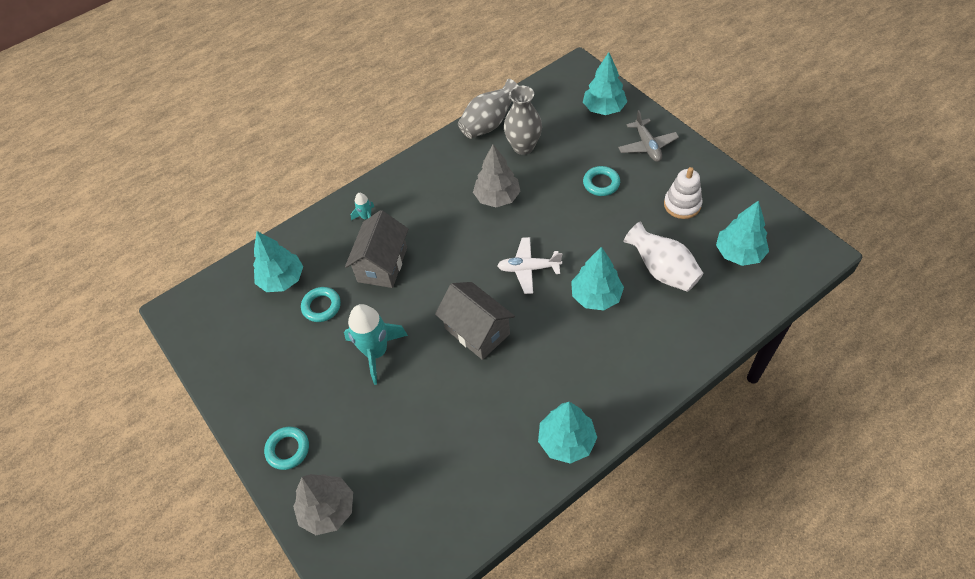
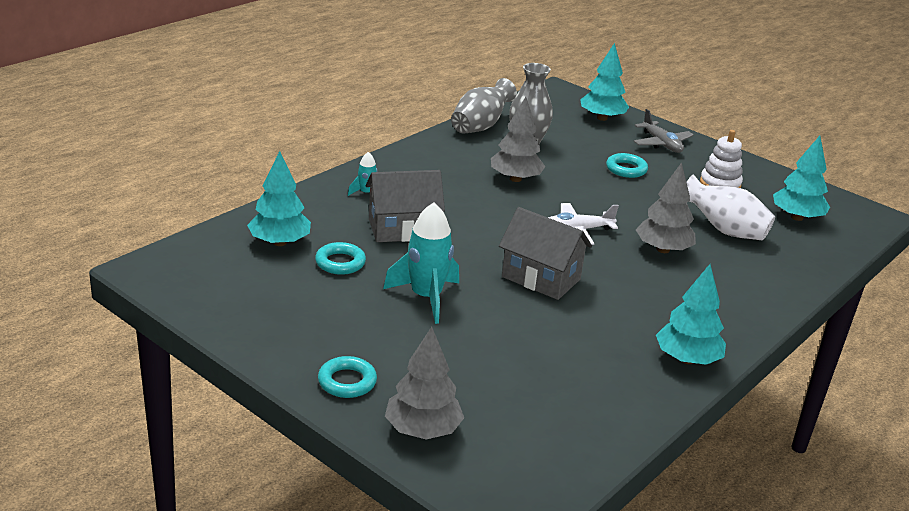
camera: 20 degrees left, 25 degrees down
grey house [345,210,408,288] -> grey house turned 75 degrees clockwise [366,170,445,242]
turquoise tree [571,247,624,310] -> grey tree [636,162,696,253]

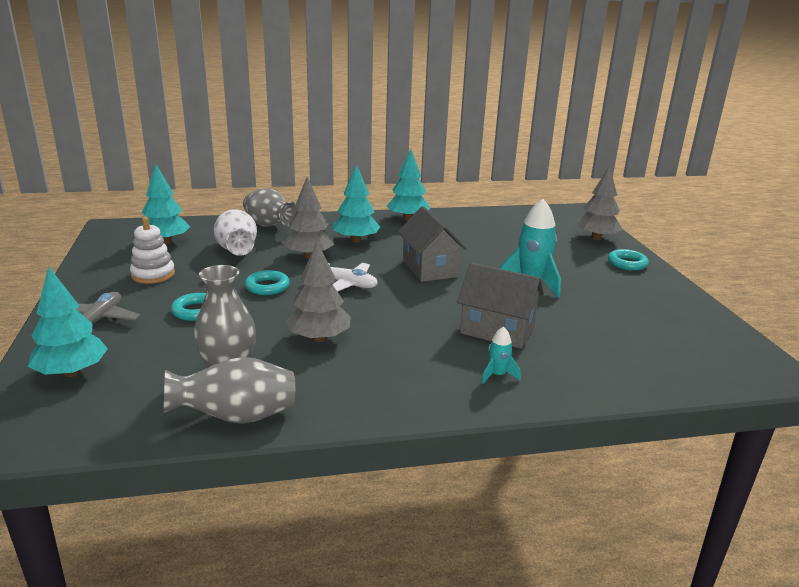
camera: 140 degrees left, 5 degrees down
turquoise tree [247,151,311,246] -> turquoise tree moved to [333,164,380,243]
turquoise ring [315,242,366,275] -> turquoise ring moved to [245,270,290,295]
none -> grey vase [243,188,297,227]

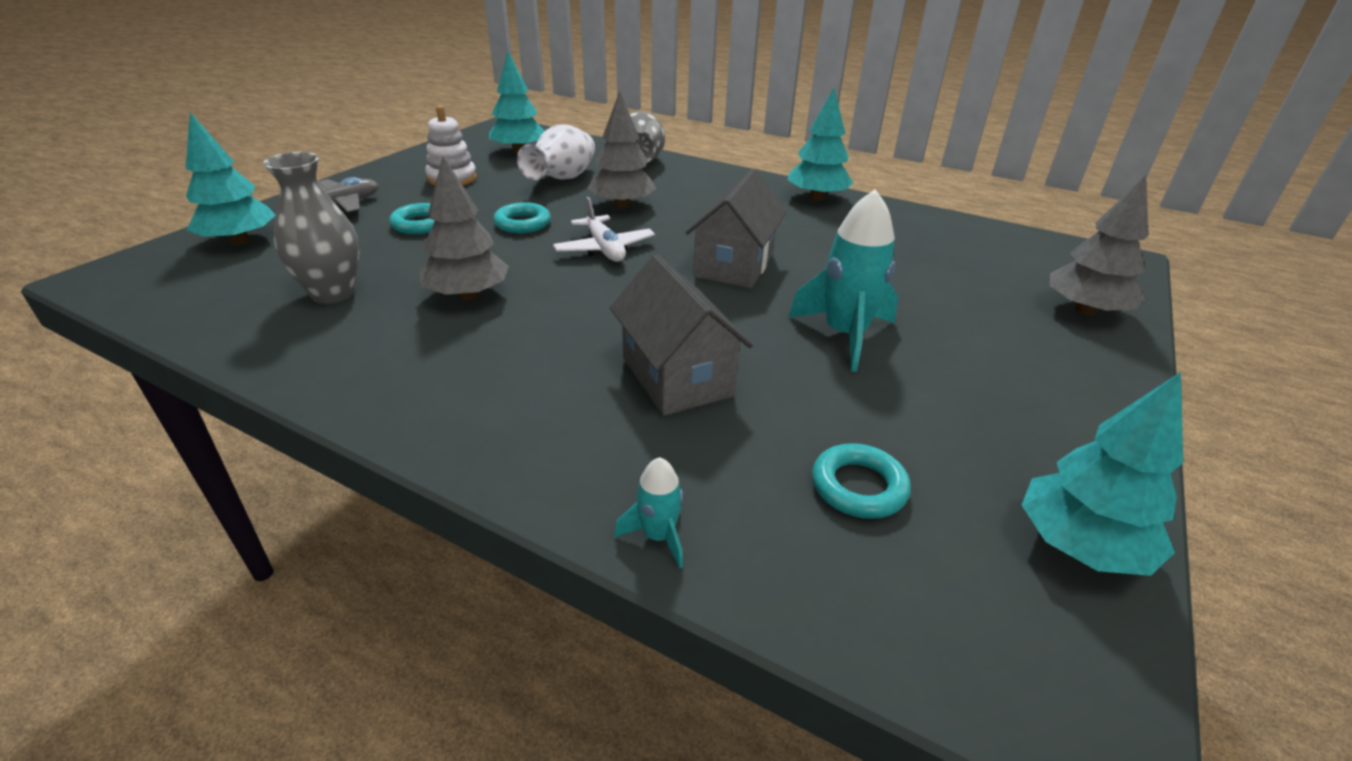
camera: 40 degrees right, 10 degrees up
grey vase [164,357,295,424] -> none
turquoise tree [333,164,380,243] -> turquoise tree moved to [1022,372,1183,576]
turquoise rocket [481,326,521,384] -> turquoise rocket moved to [614,457,683,568]
turquoise ring [608,249,649,271] -> turquoise ring moved to [812,443,911,519]

